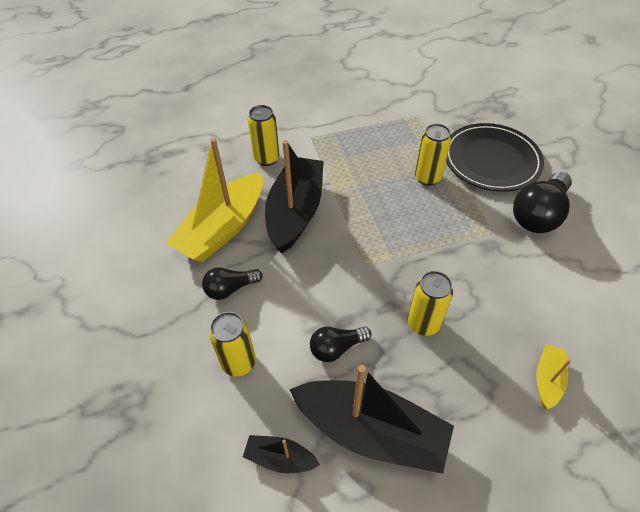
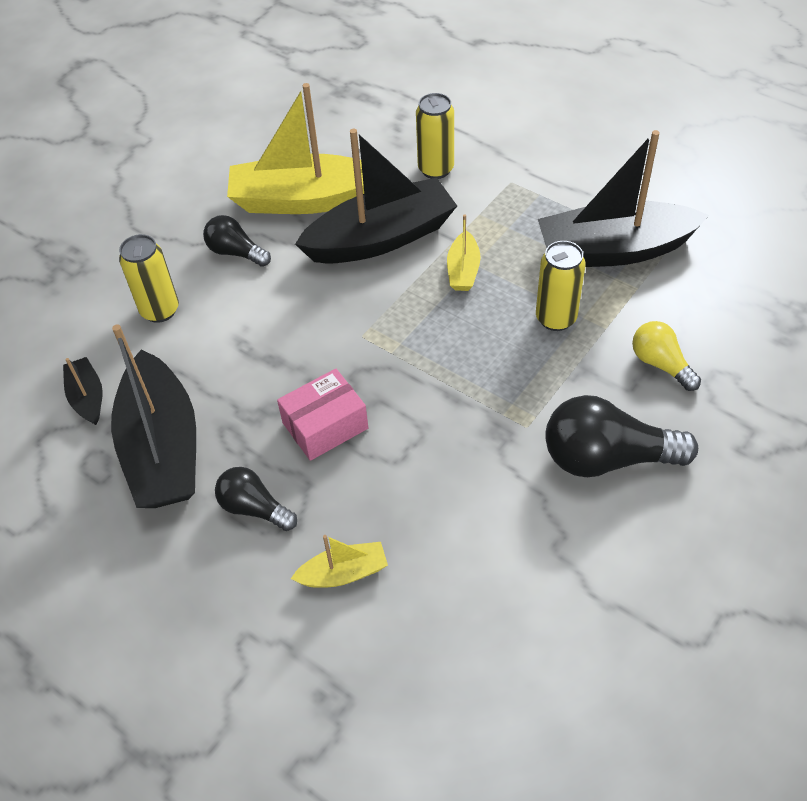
camera: 55 degrees right, 0 degrees up
black light bulb [310,327,371,362] -> black light bulb moved to [215,467,297,531]
yellow can [408,271,453,336] -> pink box [277,369,368,461]
black plate [446,123,544,192] -> yellow light bulb [632,321,701,391]
none -> yellow boat [447,214,481,291]
none -> black boat [538,130,709,267]

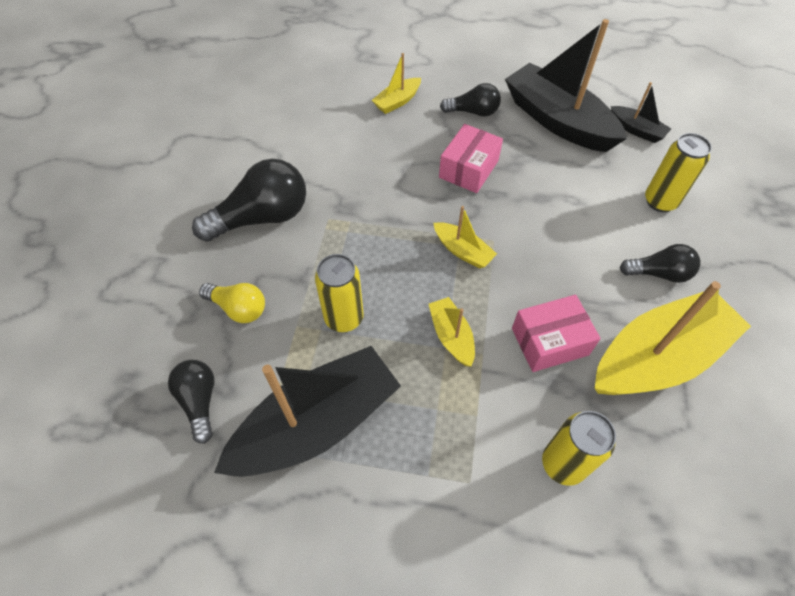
camera: 150 degrees right, 5 degrees up
black boat [295,129,457,264] -> pink box [512,295,601,372]
none -> black light bulb [168,360,215,444]
none -> yellow boat [433,206,497,269]

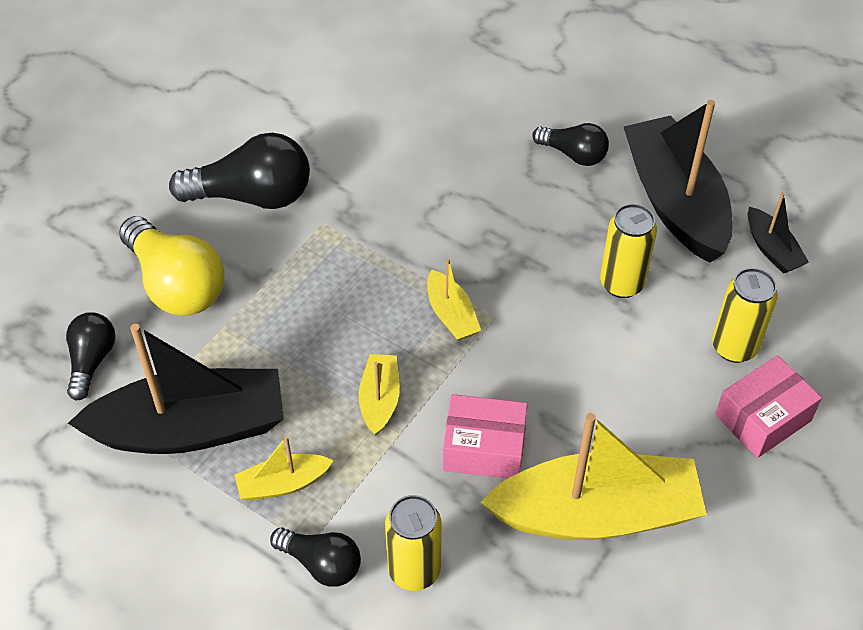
camera: 25 degrees right, 5 degrees down
yellow light bulb [199,283,265,323] -> yellow light bulb [119,216,224,316], size x1.73
yellow can [315,254,364,332] -> yellow can moved to [600,204,657,298]
yellow boat [372,53,421,114] -> yellow boat moved to [234,436,334,501]
pink box [439,124,503,193] -> pink box moved to [715,356,822,458]
black light bulb [620,244,701,283] -> black light bulb moved to [270,528,361,587]

